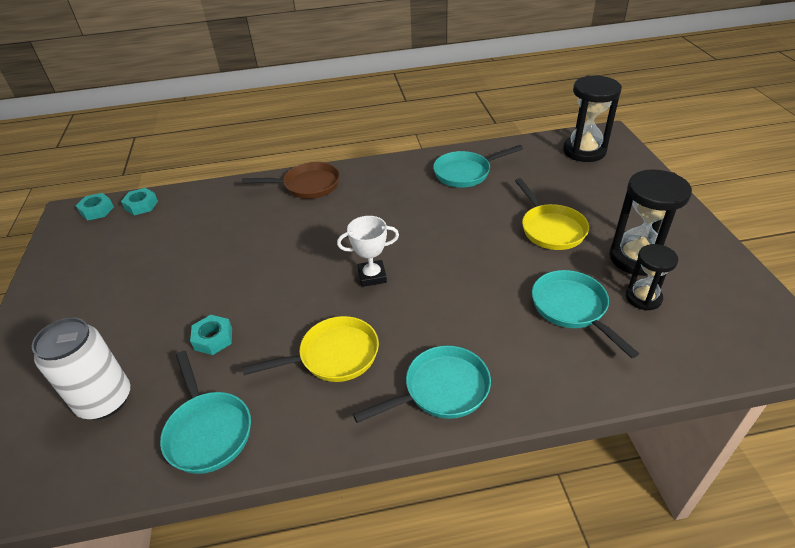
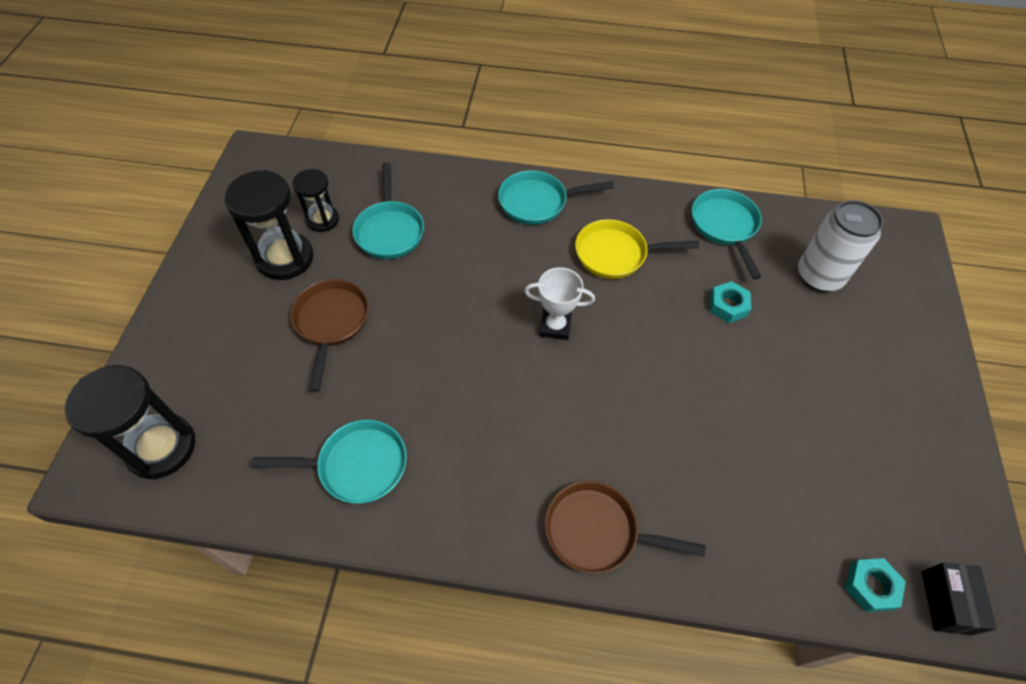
camera: 165 degrees left, 15 degrees up
turquoise nut [76,193,114,221] -> black box [922,563,997,636]
yellow pan [515,178,589,250] -> brown pan [290,279,369,392]

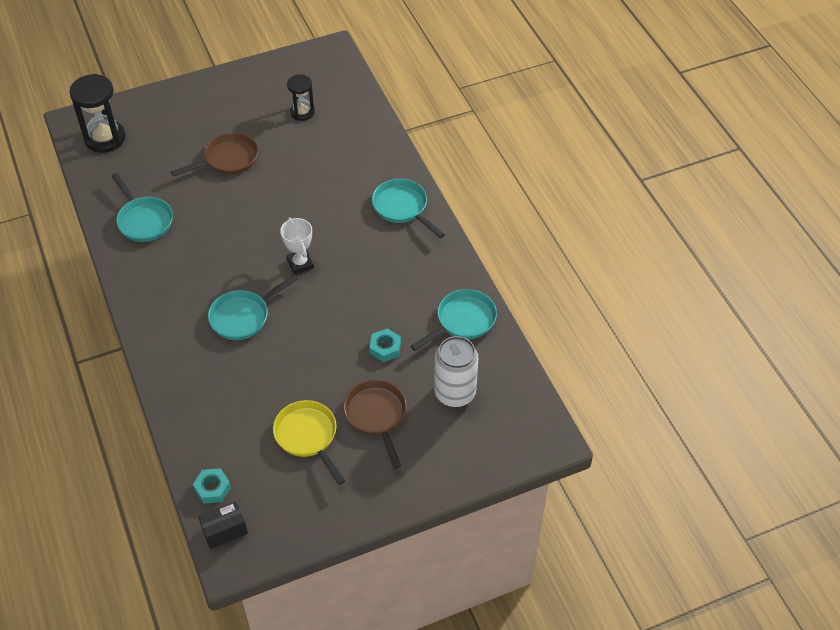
camera: 60 degrees right, 5 degrees down
black hourglass [224,170,313,280] -> none
turquoise pan [352,163,424,259] -> turquoise pan moved to [208,274,298,340]
brown pan [545,481,706,574] -> brown pan moved to [344,380,406,469]
yellow pan [575,219,699,279] -> yellow pan moved to [273,400,345,485]

